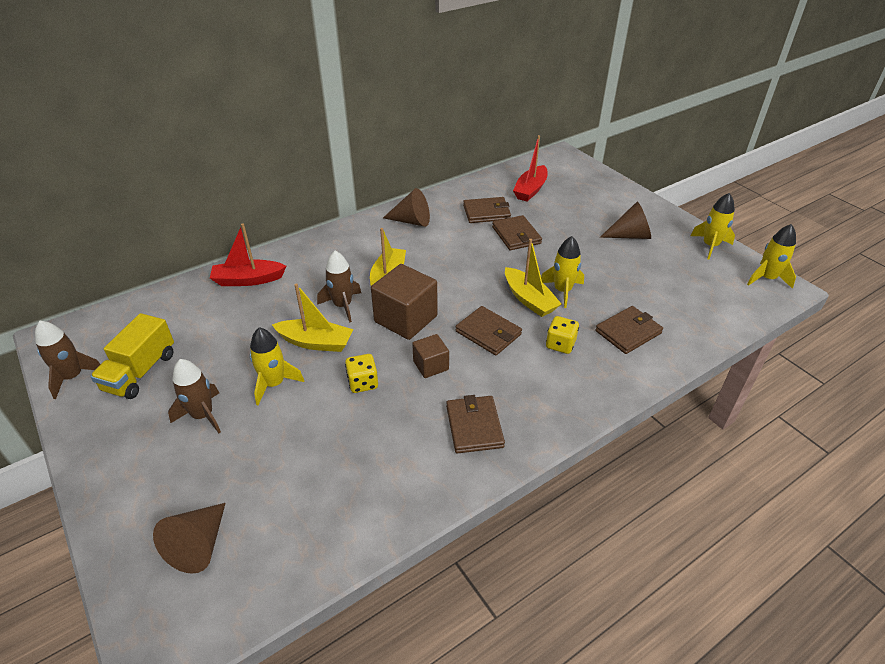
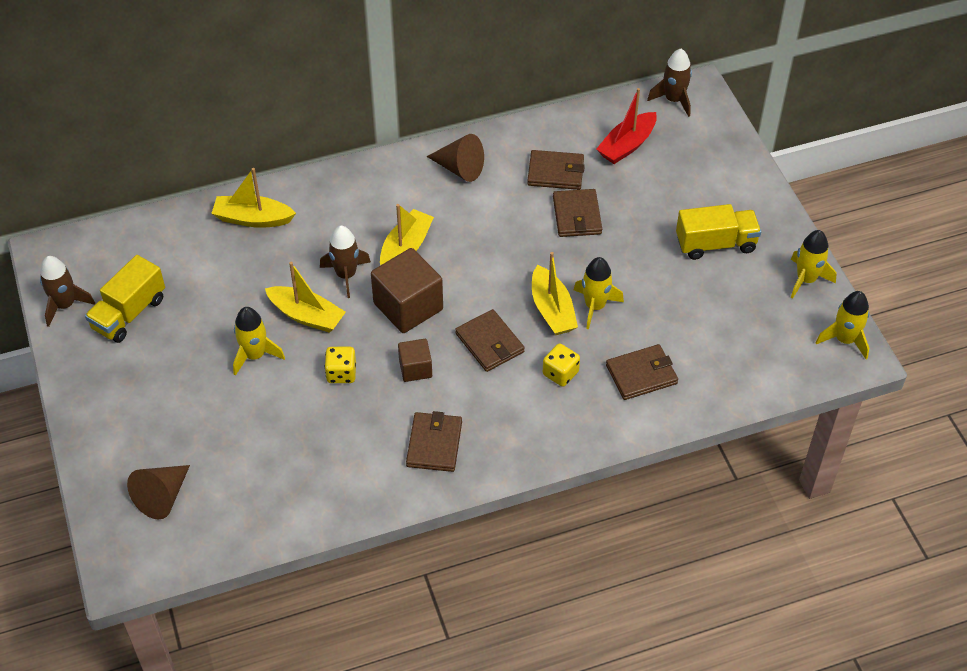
camera: 15 degrees right, 10 degrees up
brown rocket [168,359,221,433] -> brown rocket moved to [647,49,692,117]
red boat [210,223,286,286] -> yellow boat [211,168,296,228]
brown cone [600,201,651,239] -> yellow truck [676,204,761,260]

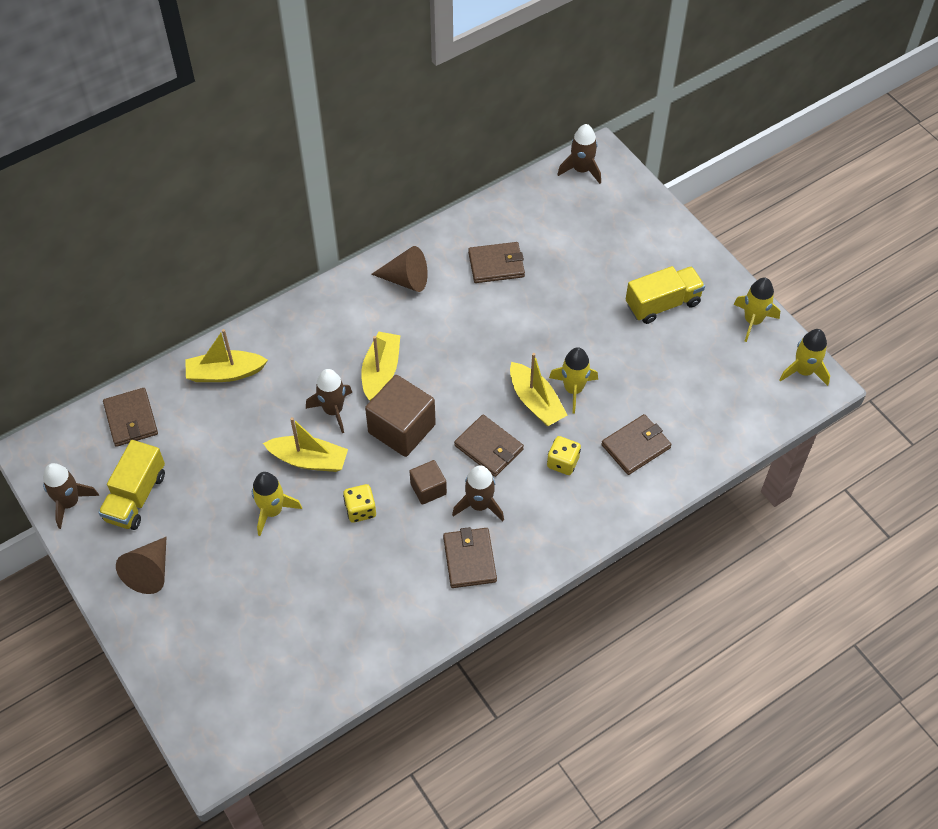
camera: 15 degrees left, 5 degrees up
brown cone [127,465,190,519] -> brown cone moved to [116,537,166,594]
brown wallet [553,189,602,237] -> brown wallet moved to [103,388,158,447]
red boat [596,88,657,164] -> none
none -> brown rocket [452,465,504,521]

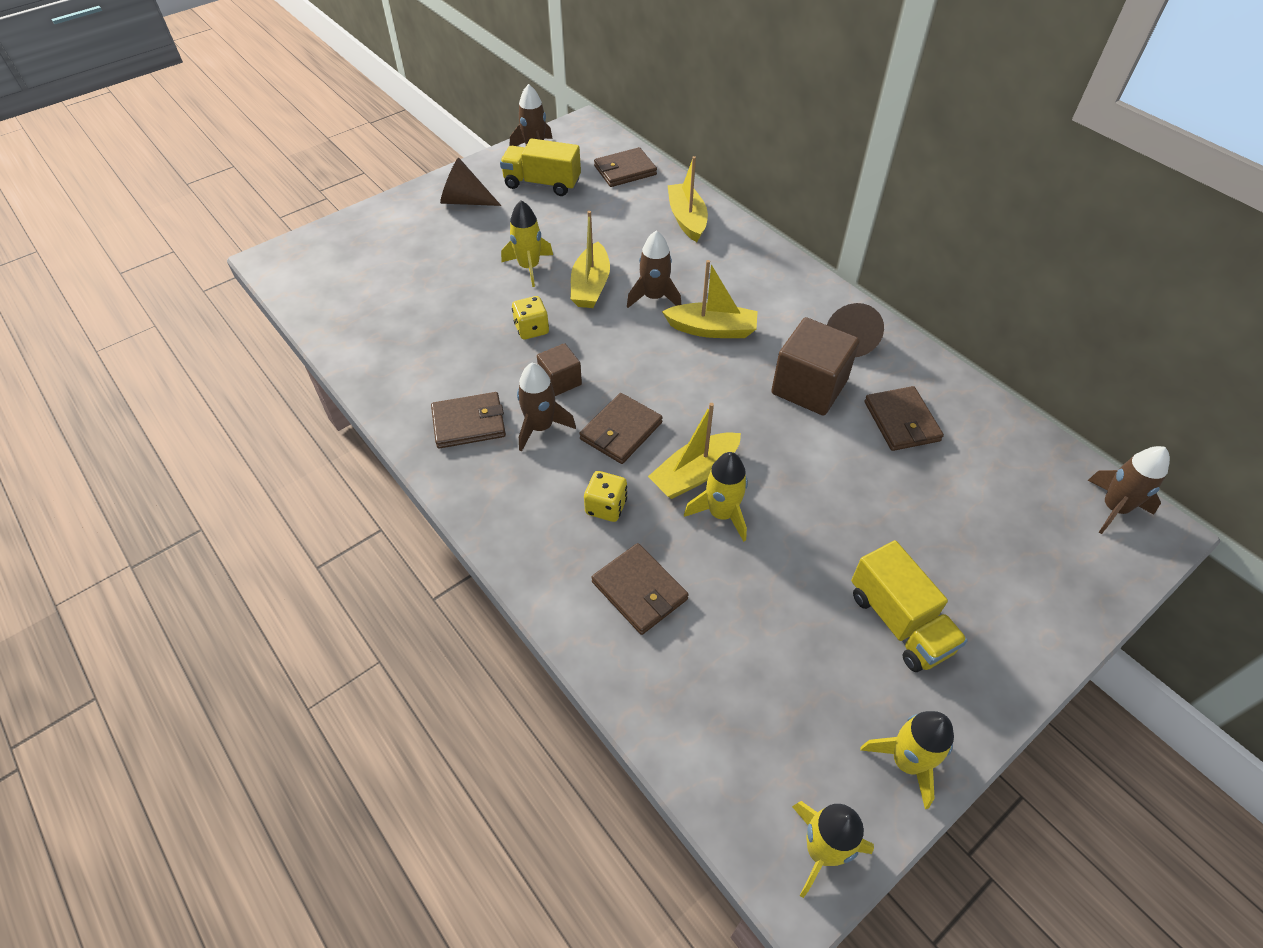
camera: 85 degrees right, 5 degrees down
brown cube [365,375,436,457] -> brown cube moved to [771,317,860,416]

